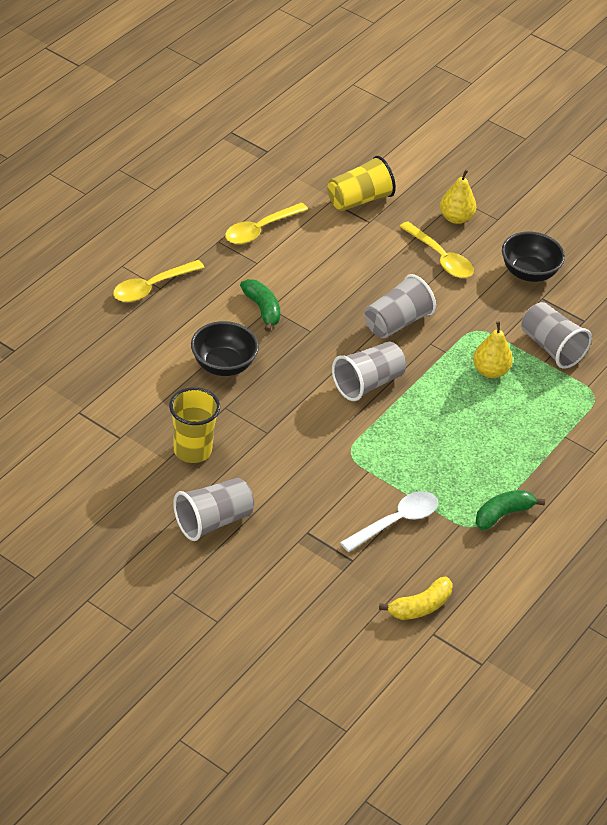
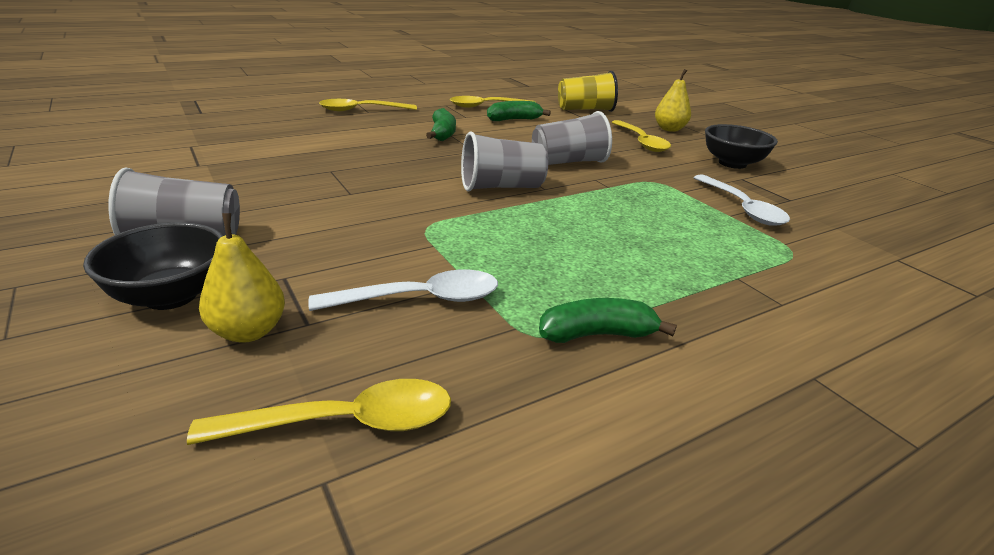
camera: 25 degrees right, 15 degrees down
yellow cup [169,387,220,463] -> none
black bowl [191,321,259,376] -> black bowl moved to [83,222,223,310]
yellow banana [379,577,453,620] -> yellow spoon [187,379,451,445]
yellow pear [473,321,513,378] -> yellow pear moved to [199,213,285,343]
grey cup [521,302,592,369] -> white spoon [693,175,790,226]
none -> green banana [487,101,551,121]

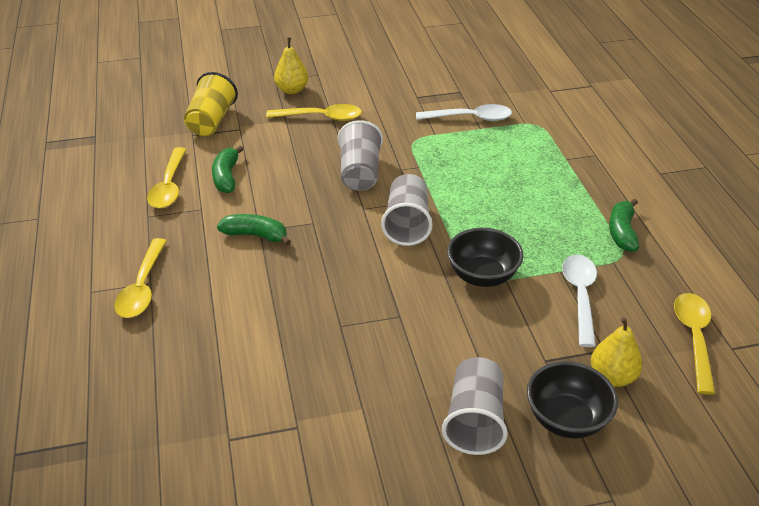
camera: 70 degrees left, 10 degrees up
black bowl [705,124,778,169] -> black bowl moved to [447,228,523,287]

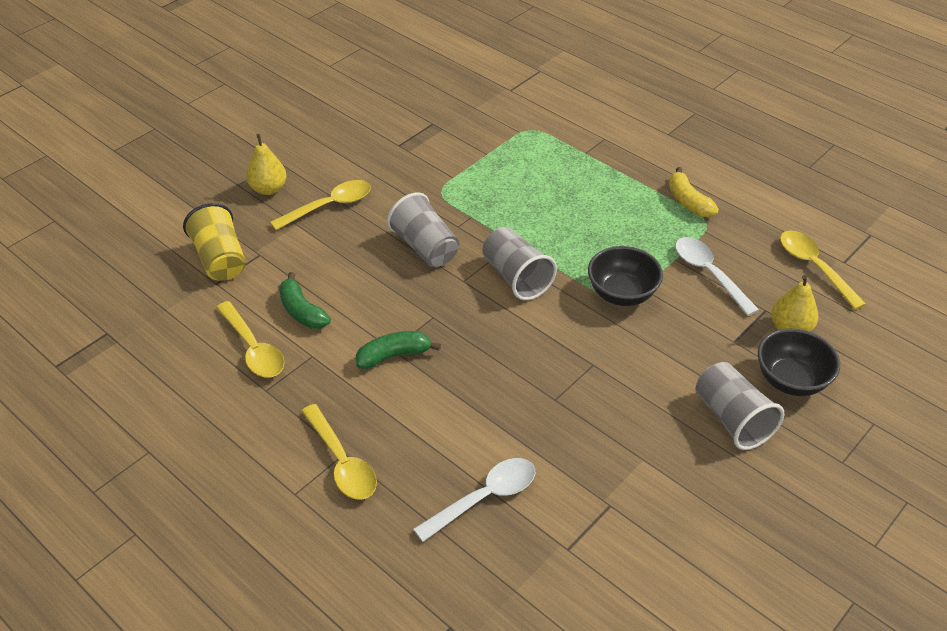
camera: 35 degrees left, 5 degrees up
white spoon [416,104,512,121] -> white spoon moved to [413,458,535,542]
green banana [609,199,639,252] -> yellow banana [669,167,719,217]

